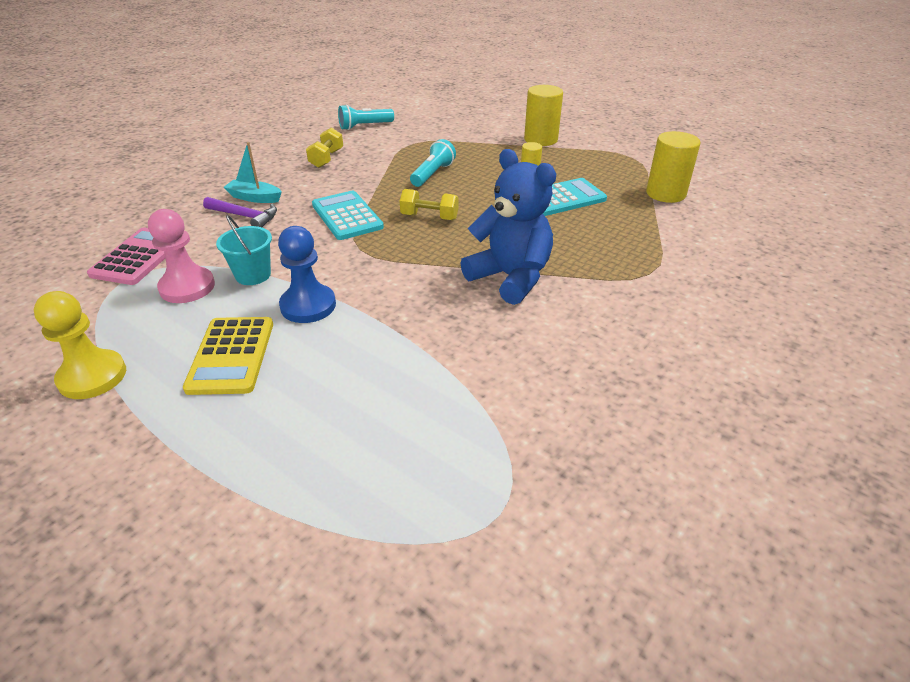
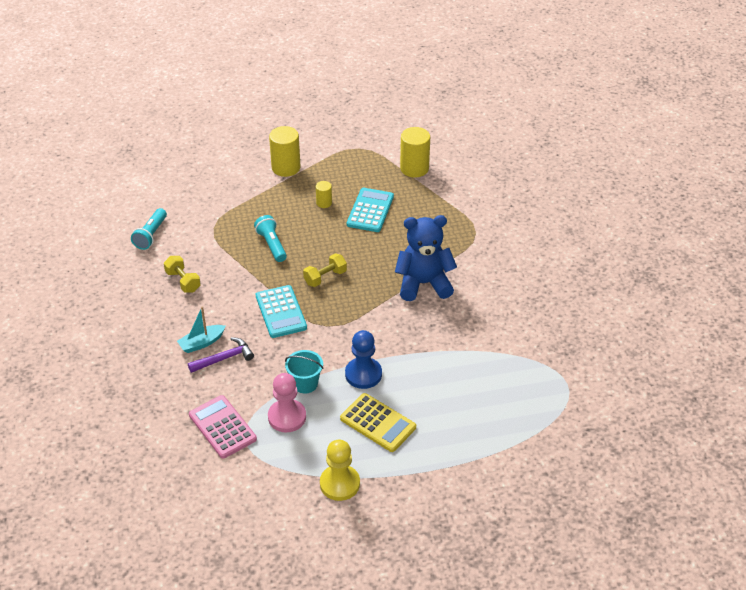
camera: 50 degrees left, 5 degrees up
turquoise calculator [312,191,384,240] -> turquoise calculator turned 120 degrees counterclockwise [256,285,307,338]

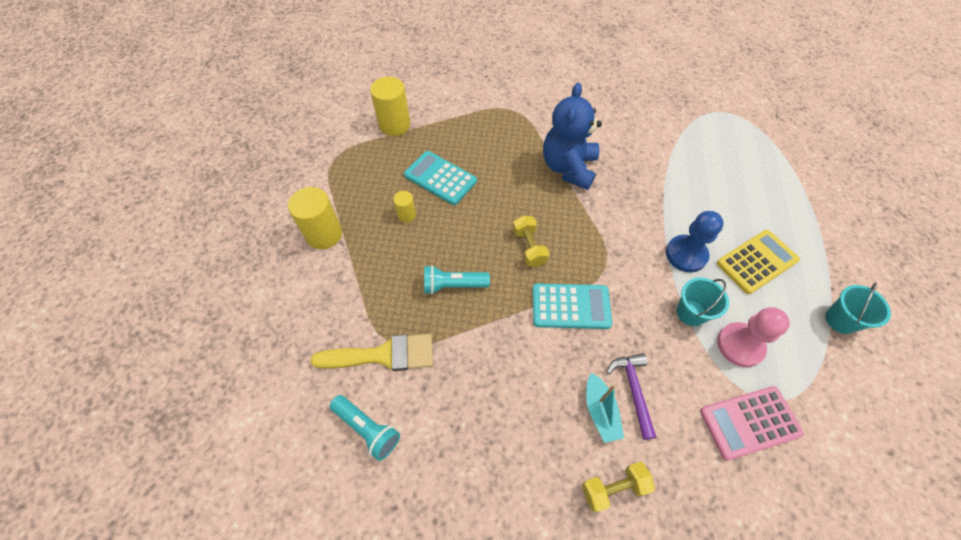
camera: 70 degrees left, 15 degrees up
yellow dumbbell [164,256,201,293] -> yellow dumbbell moved to [582,462,655,512]
yellow pawn [320,440,360,501] -> turquoise bucket [825,283,891,334]
none -> yellow brush [311,334,433,371]

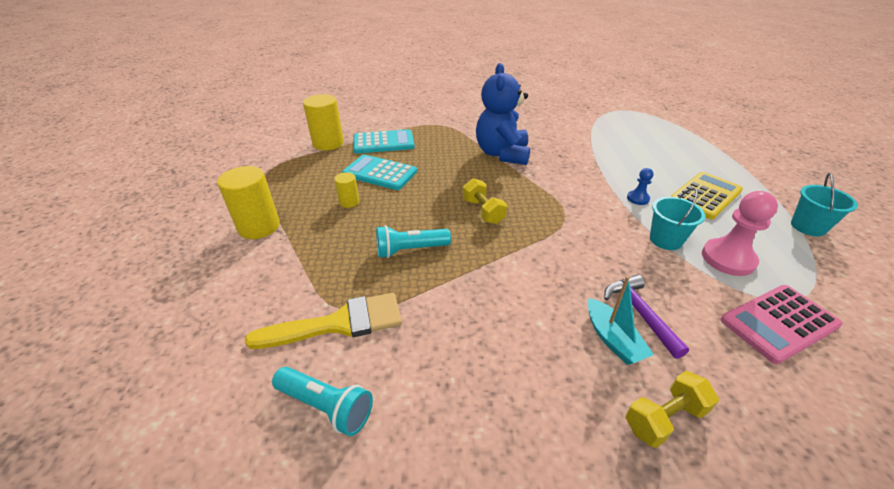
camera: 10 degrees left, 20 degrees down
turquoise calculator [532,283,612,329] -> turquoise calculator moved to [353,129,415,154]
blue pawn [666,211,724,272] -> blue pawn [627,168,654,205], size x0.52

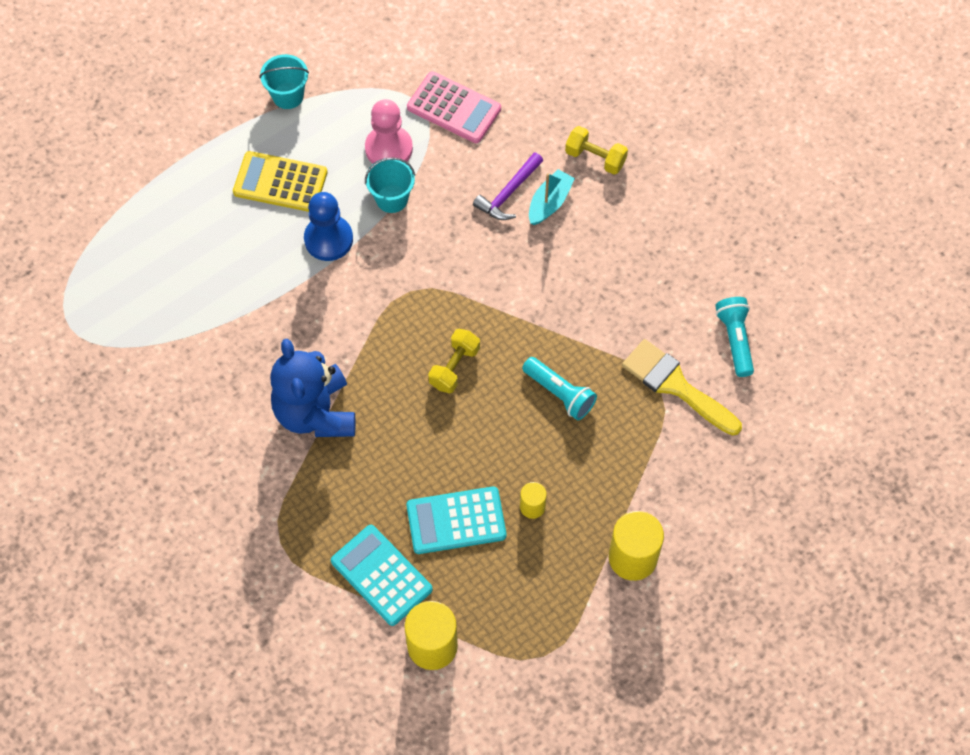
camera: 125 degrees left, 25 degrees up
turquoise calculator [342,154,417,190] -> turquoise calculator turned 90 degrees clockwise [406,486,506,554]
blue teddy bear [476,63,530,165] -> blue teddy bear turned 105 degrees clockwise [270,339,356,437]
blue pawn [627,168,654,205] -> blue pawn [304,192,353,261], size x1.91

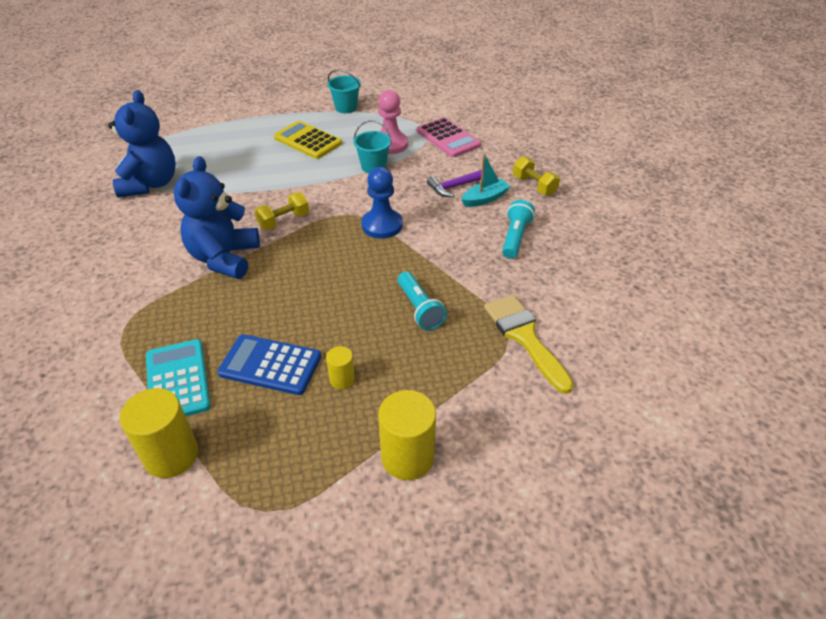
camera: 25 degrees right, 20 degrees down
blue pawn [304,192,353,261] -> blue pawn moved to [362,167,403,239]
turquoise calculator [406,486,506,554] -> blue calculator [217,334,321,395]
yellow dumbbell [428,329,480,393] -> yellow dumbbell moved to [254,192,309,230]
turquoise flashlight [715,297,754,377] -> turquoise flashlight moved to [502,200,535,259]
none -> blue teddy bear [108,90,176,198]

